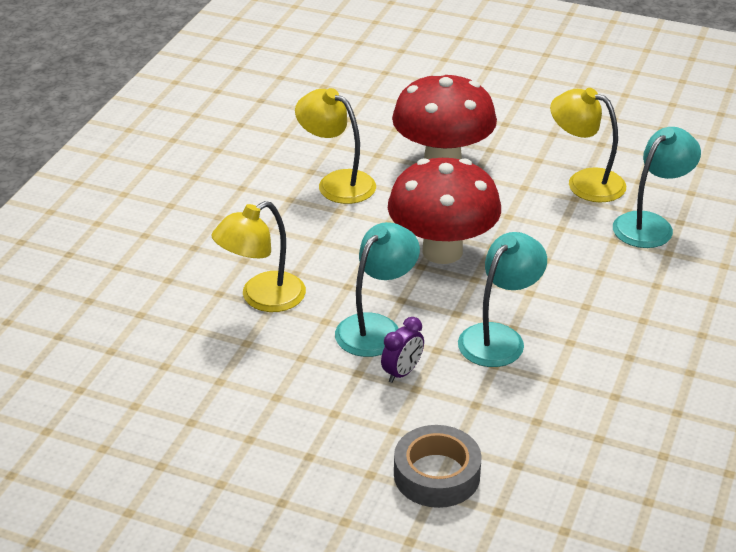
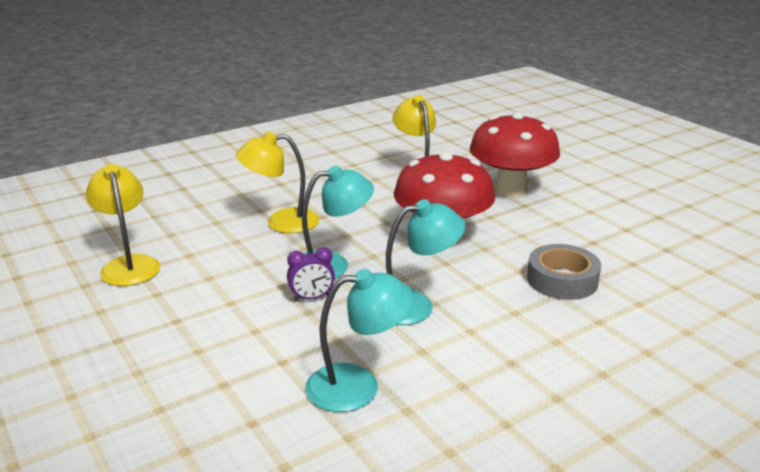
camera: 35 degrees right, 10 degrees down
grey tape [394,425,482,508] -> grey tape moved to [527,244,601,300]
yellow lamp [550,88,626,202] -> yellow lamp moved to [86,164,160,286]
turquoise lamp [613,127,701,248] -> turquoise lamp moved to [305,269,414,412]

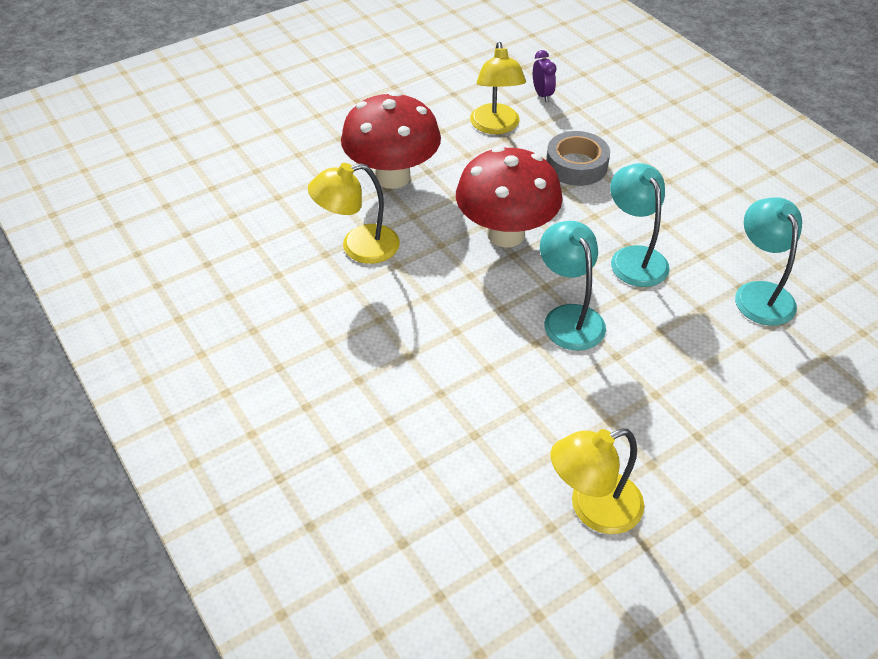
camera: 90 degrees left, 20 degrees up
yellow lamp [236,132,320,234] -> yellow lamp moved to [470,42,526,134]
purple clock [287,247,335,301] -> purple clock moved to [533,50,556,102]

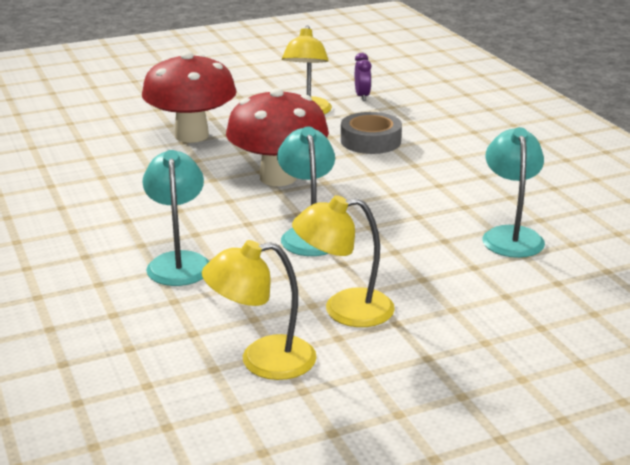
camera: 10 degrees right, 20 degrees down
yellow lamp [308,163,400,264] -> yellow lamp moved to [292,195,395,327]
turquoise lamp [610,163,670,287] -> turquoise lamp moved to [142,150,210,286]

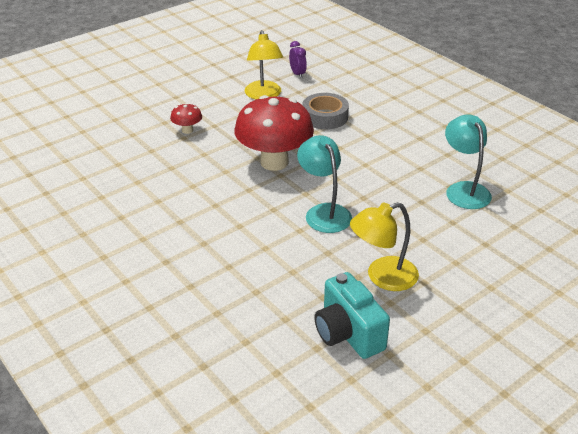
camera: 15 degrees left, 10 degrees up
red mushroom [142,52,237,143] -> red mushroom [170,103,202,134], size x0.43
turquoise lamp [142,150,210,286] -> none
yellow lamp [202,240,317,380] -> turquoise camera [314,272,390,359]

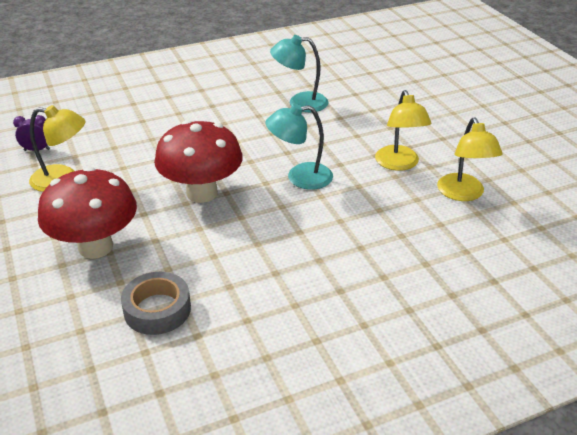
camera: 75 degrees left, 0 degrees up
red mushroom [170,103,202,134] -> red mushroom [38,167,137,259], size x2.32
grey tape [302,93,349,129] -> grey tape moved to [121,272,191,335]
turquoise camera [314,272,390,359] -> yellow lamp [437,118,503,201]

